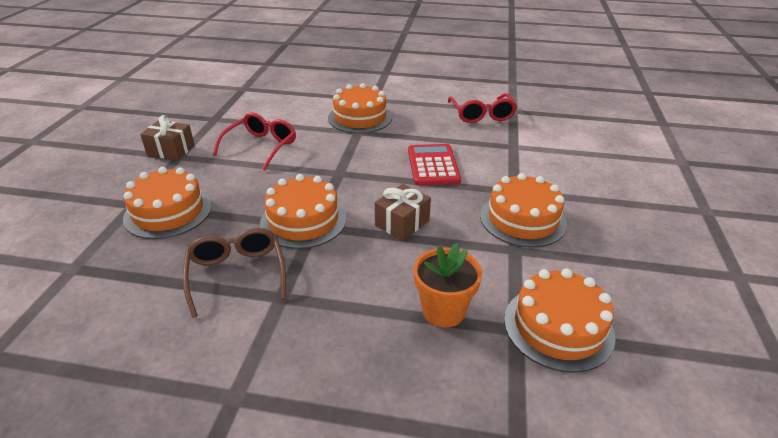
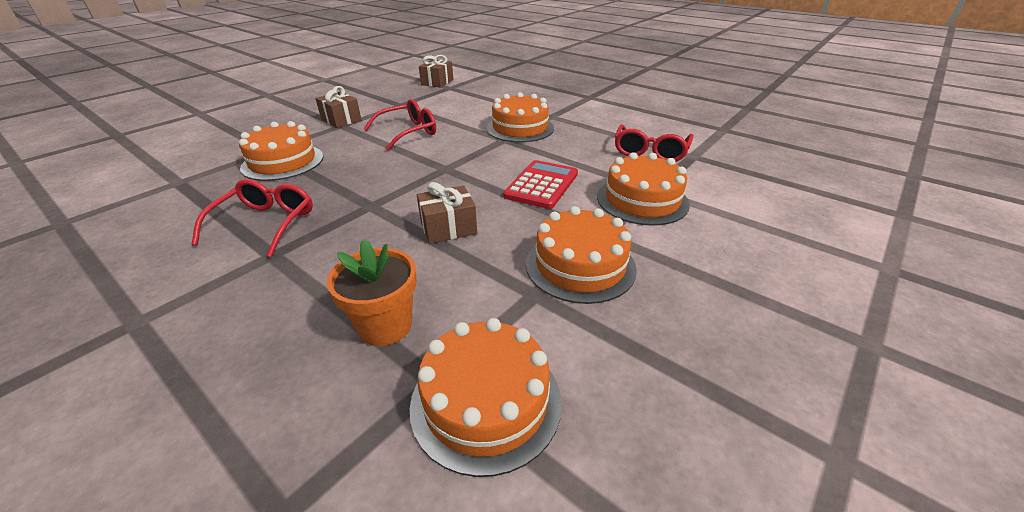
camera: 30 degrees right, 0 degrees up
brown glasses [183,228,286,318] -> red glasses [192,179,313,257]
orange cake [260,174,347,249] -> orange cake moved to [597,152,690,226]
none -> brown gift [419,55,453,88]

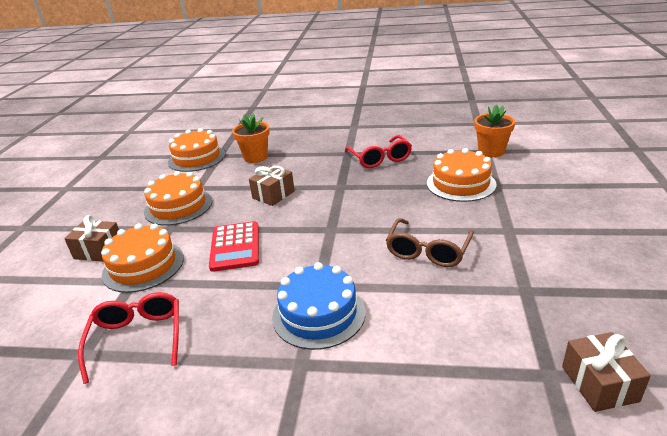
camera: 150 degrees right, 5 degrees down
brown gift [315,86,361,128] -> brown gift moved to [64,215,119,262]
red glasses [364,99,436,151] -> brown glasses [386,218,474,267]
orange cake [487,92,554,142] -> blue cake [272,262,366,350]
none -> orange flower pot [474,104,515,157]

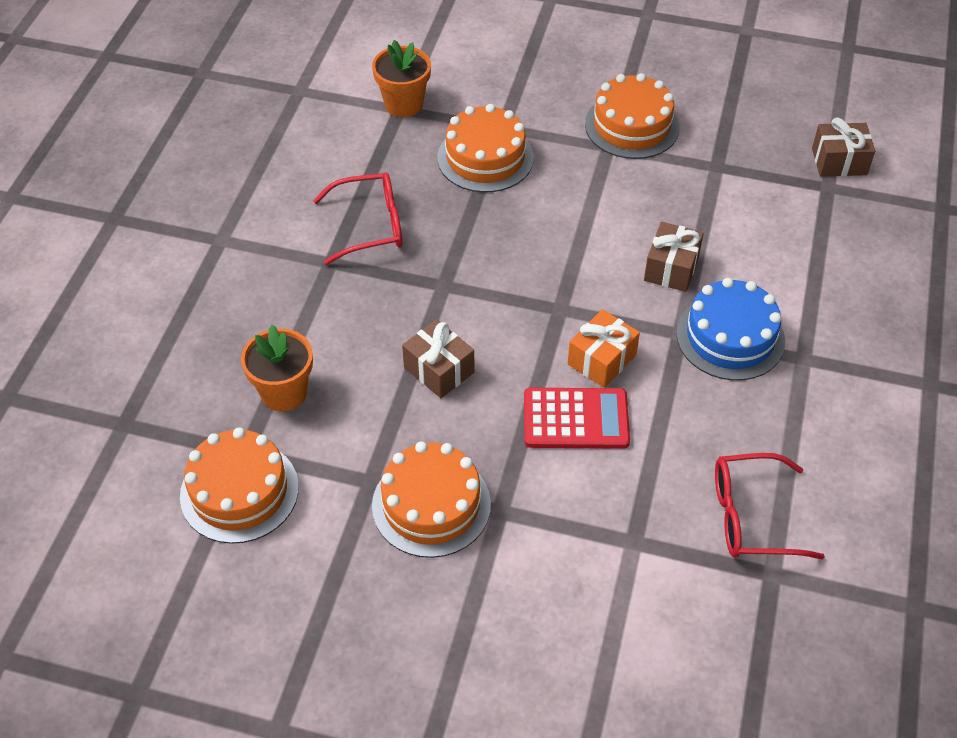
camera: 85 degrees left, 20 degrees up
brown gift [64,215,119,262] -> brown gift moved to [644,222,704,292]
orange cake [101,223,184,293] -> orange cake moved to [585,73,680,159]
brown glasses [386,218,474,267] -> none
none -> orange gift [568,309,640,388]

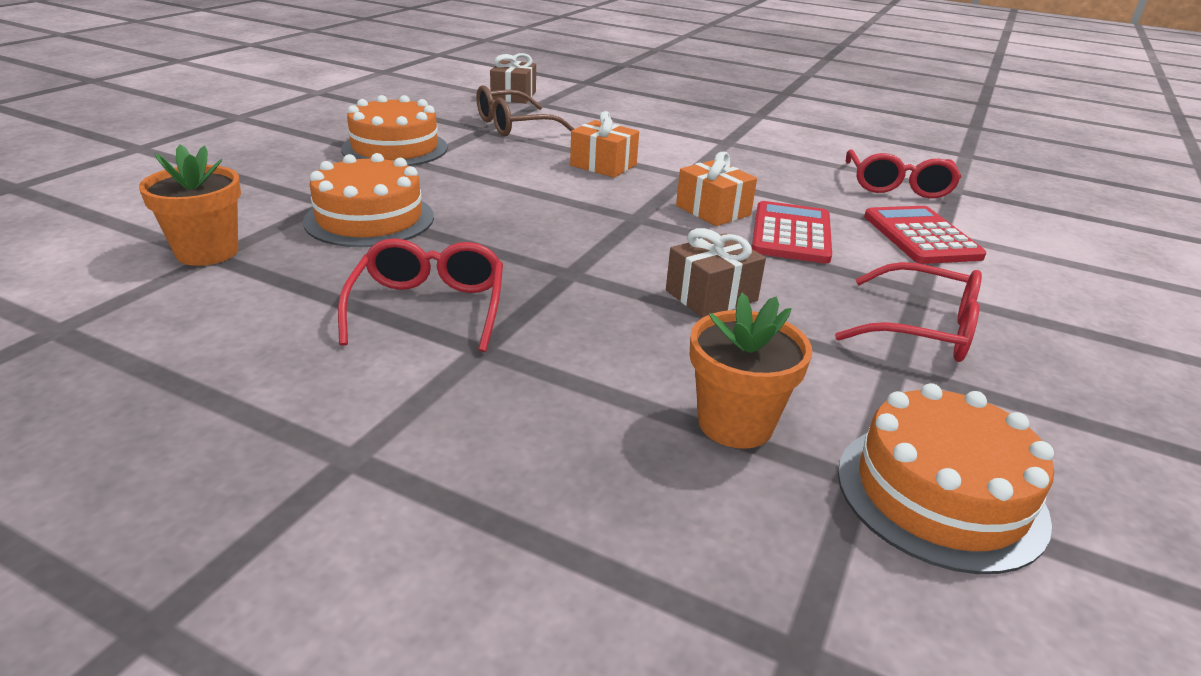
camera: 80 degrees left, 20 degrees down
orange cake [372,441,491,558] -> red glasses [835,262,982,362]
brown gift [644,222,704,292] -> orange gift [570,111,639,178]
blue cake [676,278,785,380] -> none
none -> brown glasses [476,85,574,136]
none -> red calculator [864,206,986,264]

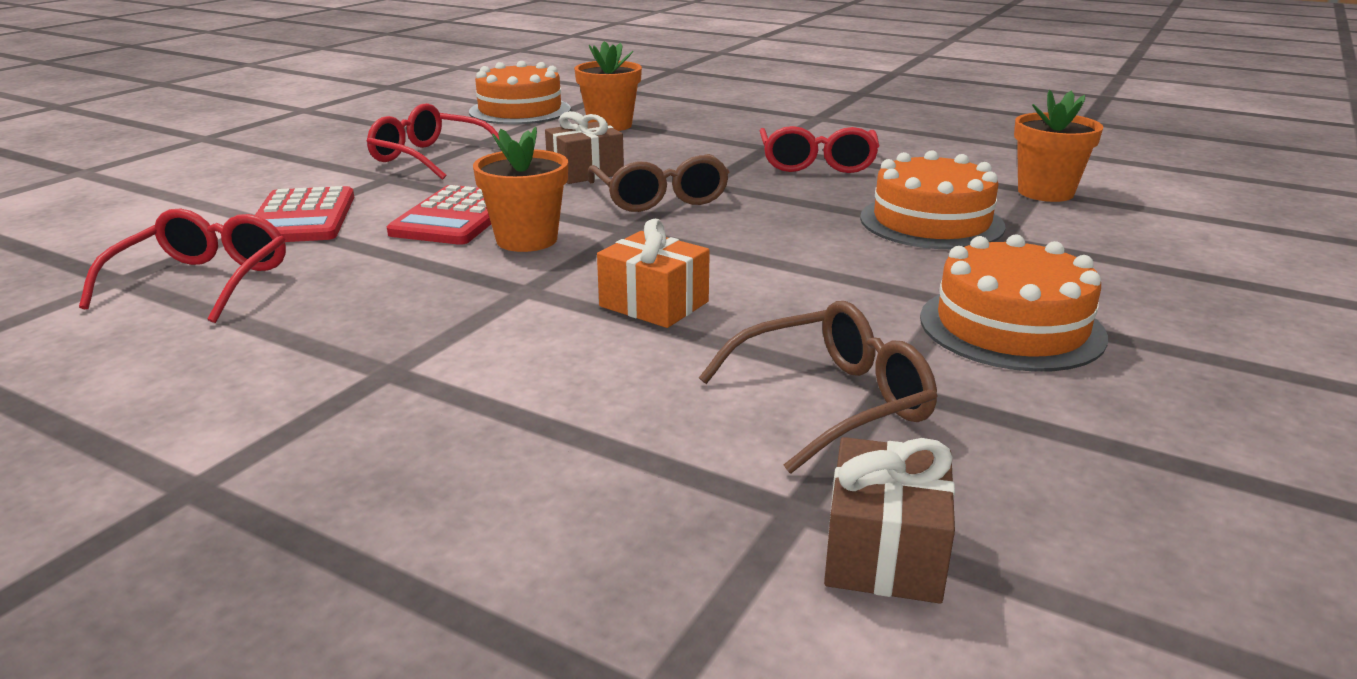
camera: 175 degrees left, 5 degrees down
orange gift [676,152,757,226] -> orange flower pot [473,127,568,252]
none -> brown glasses [588,154,729,212]

